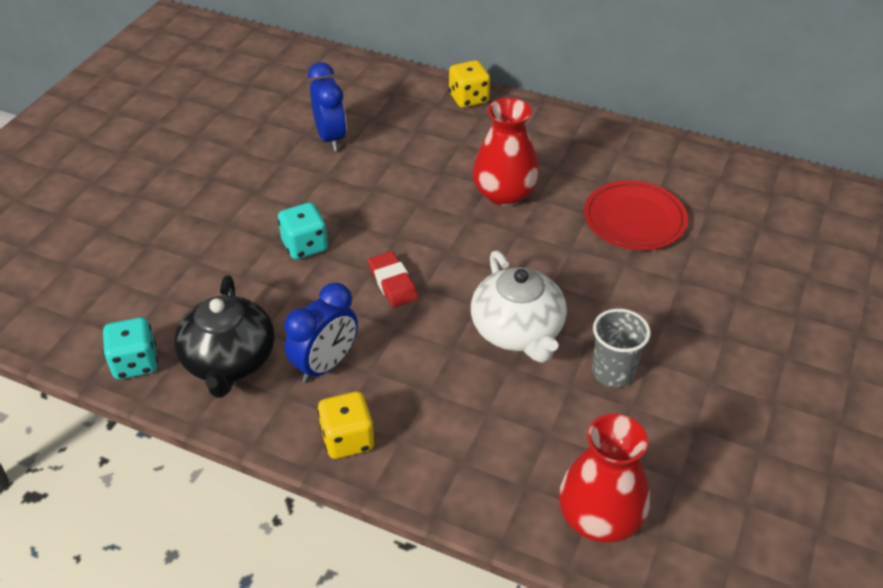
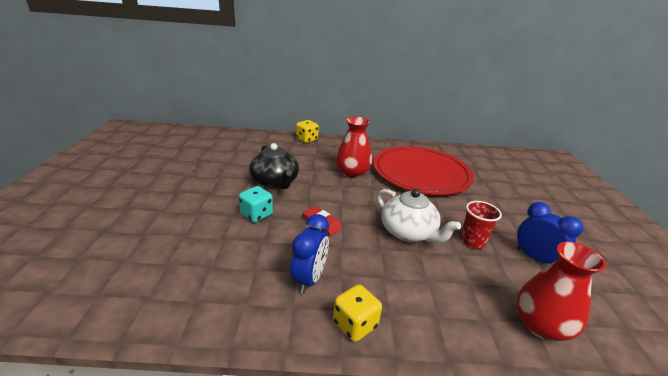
camera: 25 degrees left, 15 degrees down
turquoise dice [103,317,158,379] -> none
black teapot [174,275,275,398] -> black teapot moved to [249,143,299,189]
blue clock [308,62,347,151] -> blue clock moved to [517,202,583,264]
red plate [584,181,688,250] -> red plate [373,146,474,195], size x1.84
grey cup [592,309,651,387] -> red cup [460,201,502,249]

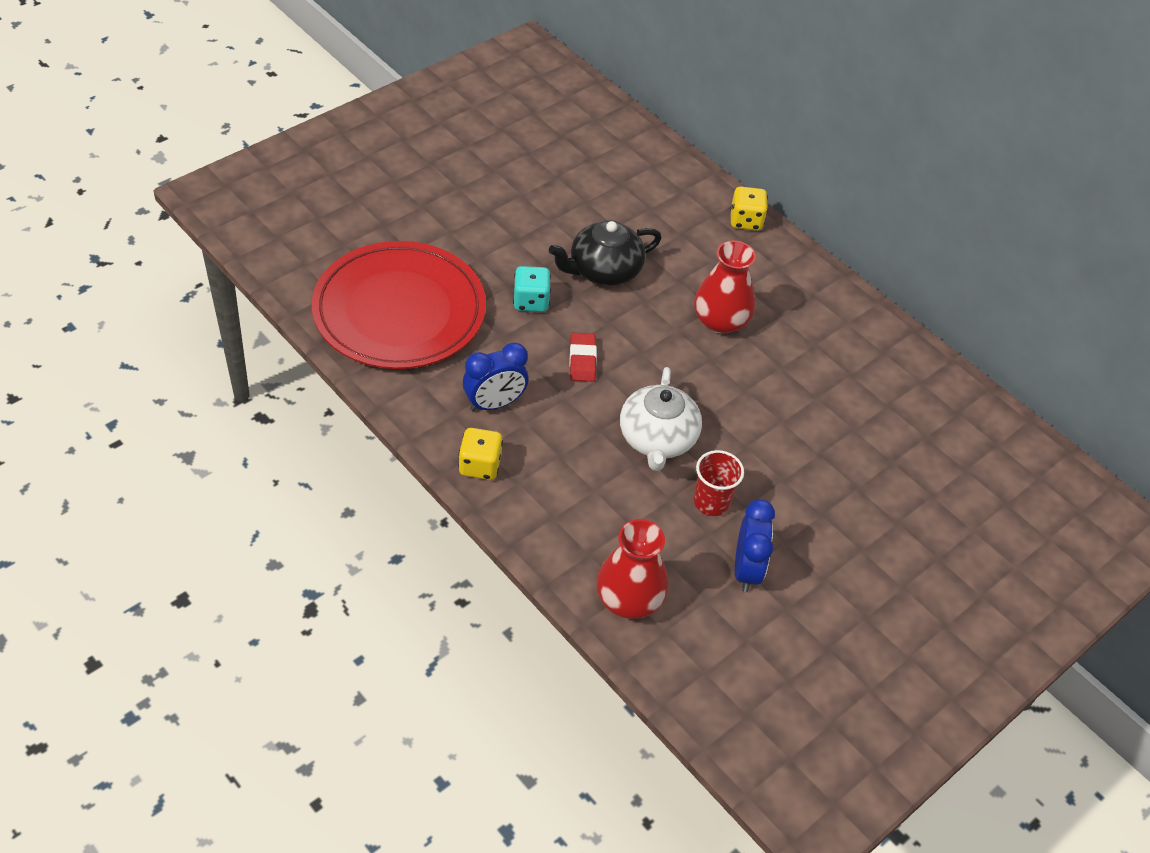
camera: 45 degrees right, 20 degrees up
black teapot [249,143,299,189] -> black teapot turned 45 degrees clockwise [549,220,662,286]
red plate [373,146,474,195] -> red plate moved to [312,241,486,369]

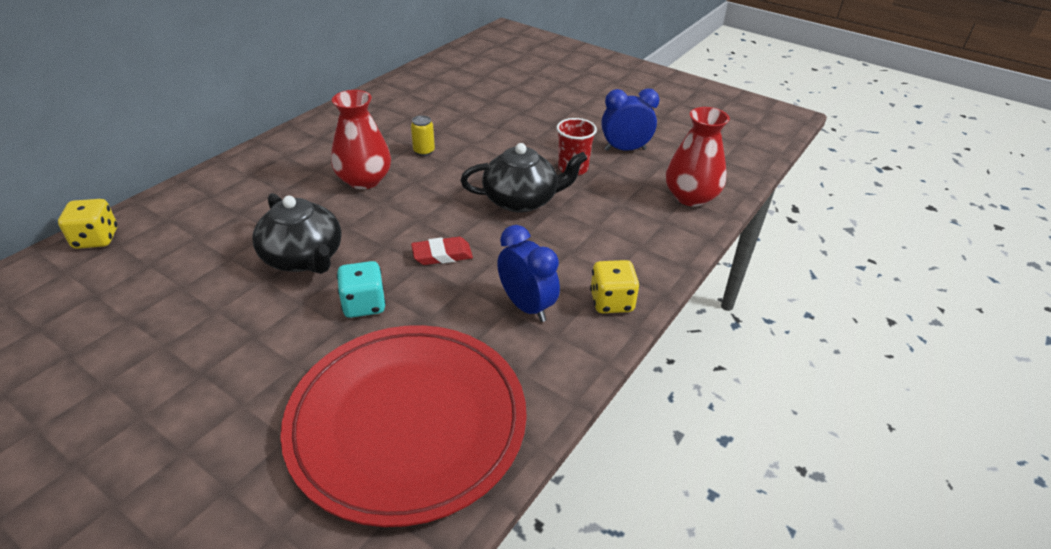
camera: 100 degrees left, 10 degrees down
white teapot [620,367,702,471] -> black teapot [460,143,587,213]
yellow dice [730,187,768,231] -> yellow dice moved to [58,199,117,249]
none -> yellow can [411,115,435,156]

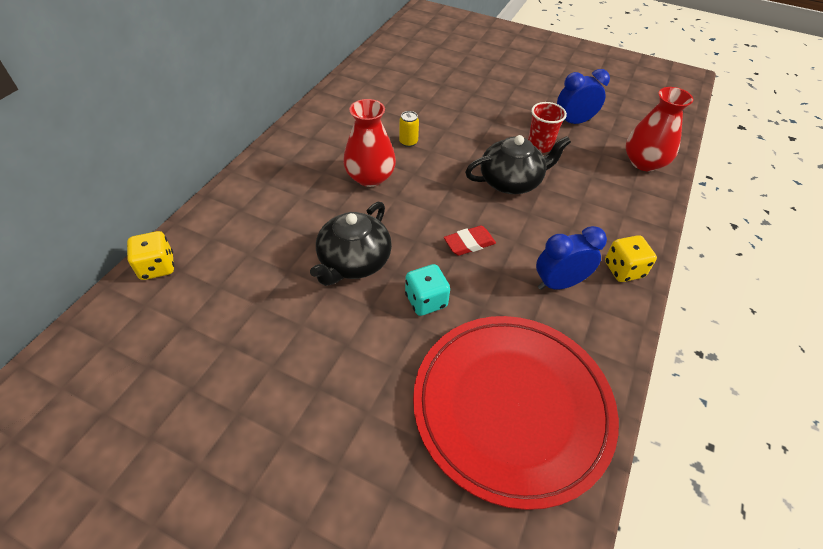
camera: 10 degrees left, 10 degrees up
black teapot [252,193,342,274] -> black teapot turned 75 degrees clockwise [310,202,392,286]
blue clock [497,225,560,322] -> blue clock turned 60 degrees counterclockwise [536,226,607,290]

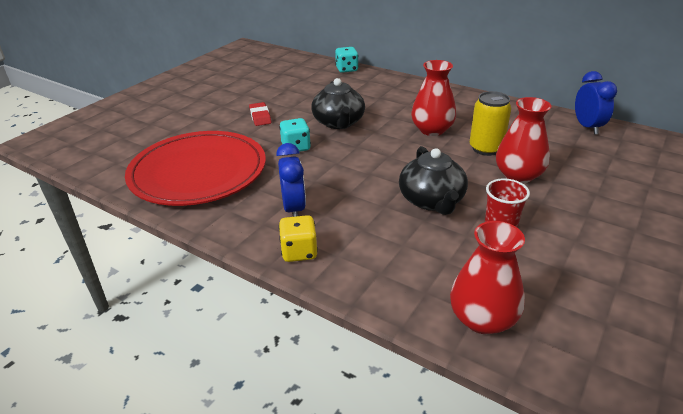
camera: 100 degrees right, 15 degrees down
yellow dice [127,231,174,280] -> turquoise dice [335,47,359,73]
black teapot [310,202,392,286] -> black teapot turned 135 degrees counterclockwise [311,78,365,129]
yellow can [399,111,419,147] -> yellow can [470,91,511,156], size x1.83
red eraser [444,225,496,256] -> red eraser moved to [249,102,271,126]
blue clock [557,69,610,124] -> blue clock moved to [575,71,617,135]
none -> red vase [496,97,552,183]

